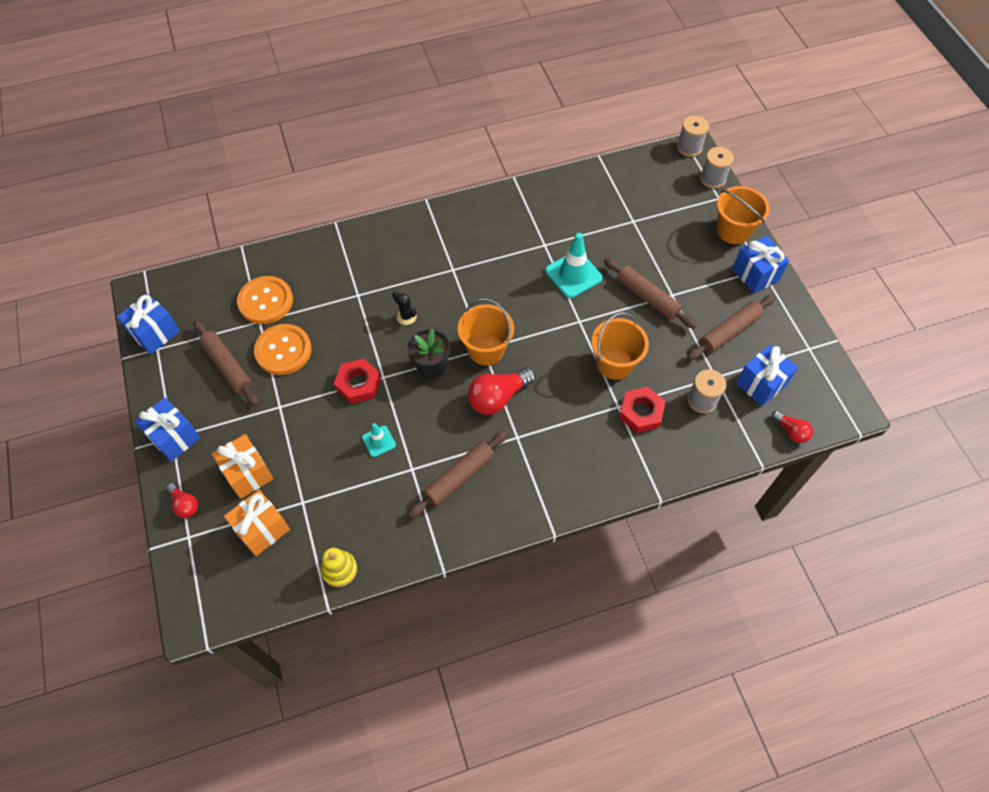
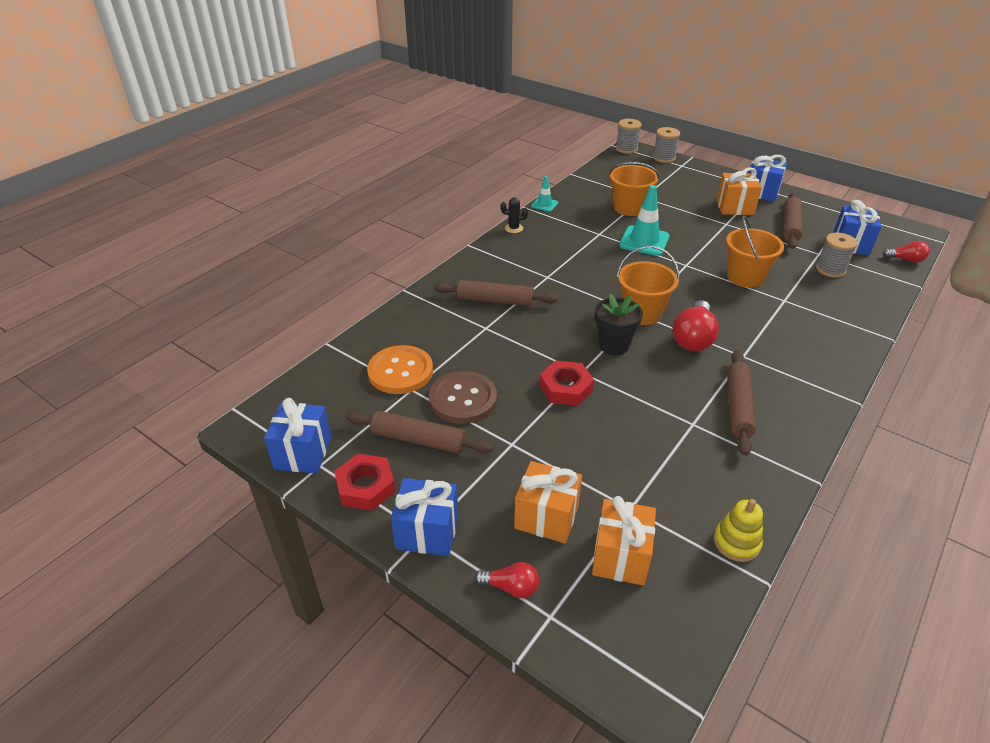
camera: 35 degrees left, 20 degrees down
orange button [254,324,312,375] -> brown button [429,371,497,424]
turquoise traffic cone [362,423,396,457] -> turquoise traffic cone moved to [531,176,558,212]
black cactus [393,291,417,325] -> black cactus moved to [501,197,528,233]
brown rolling pin [604,258,697,329] -> brown rolling pin moved to [434,280,558,306]
red nut [619,387,666,433] -> red nut moved to [334,453,396,511]
orange bucket [717,186,770,244] -> orange bucket moved to [609,162,660,216]
none -> orange gift [716,167,762,215]

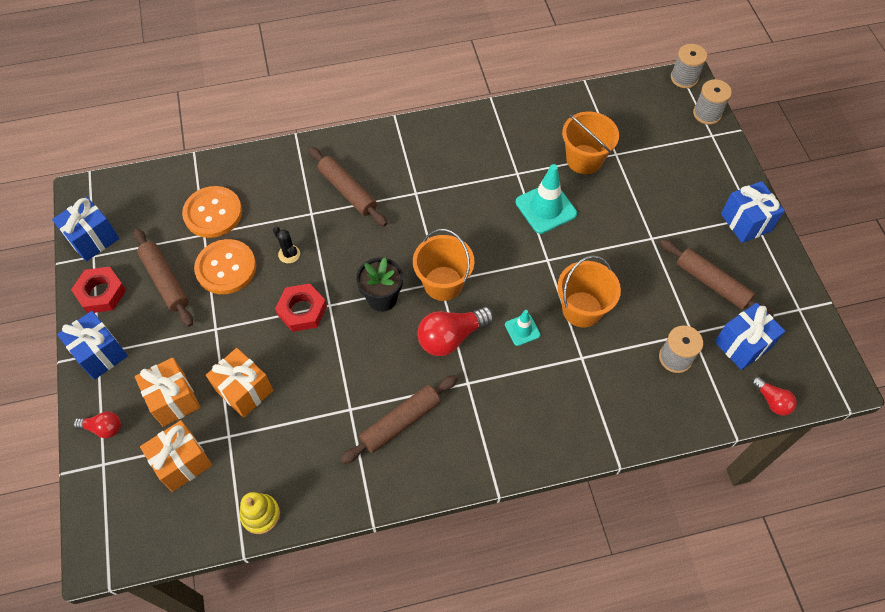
camera: 40 degrees right, 20 degrees up
brown button [429,371,497,424] -> orange button [194,239,256,294]
red light bulb [475,562,539,598] -> red light bulb turned 45 degrees counterclockwise [73,411,121,438]
black cactus [501,197,528,233] -> black cactus moved to [273,227,300,263]
turquoise traffic cone [531,176,558,212] -> turquoise traffic cone moved to [505,310,540,346]
orange gift [716,167,762,215] -> orange gift moved to [206,348,273,418]
brown rolling pin [783,192,802,249] -> brown rolling pin turned 75 degrees clockwise [660,239,774,317]

